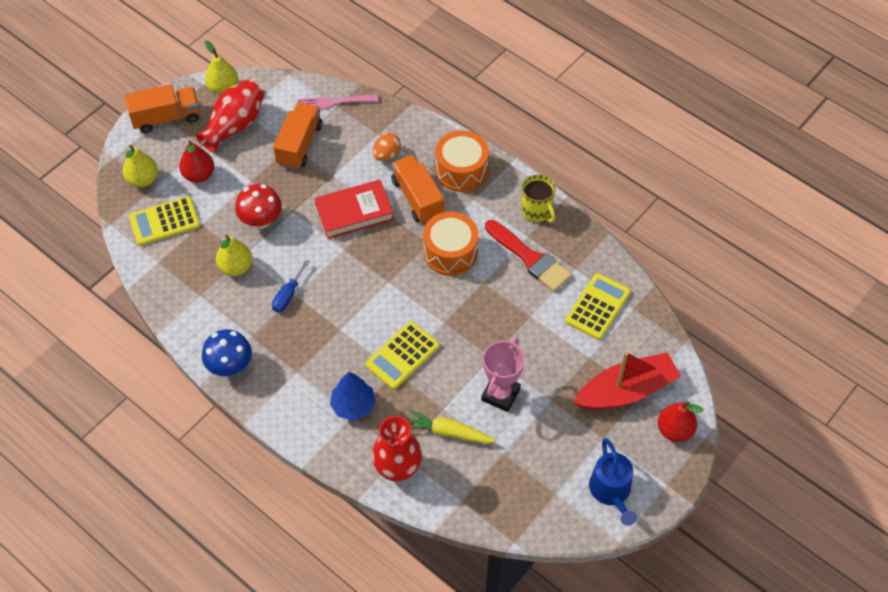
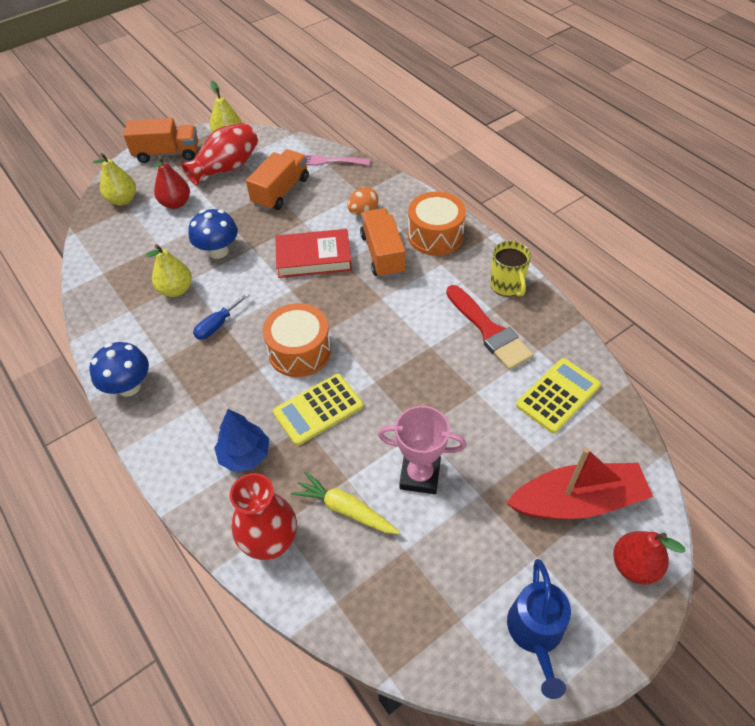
camera: 15 degrees right, 5 degrees down
yellow calculator [129,196,200,246] -> none
red mushroom [235,184,282,229] -> blue mushroom [188,209,238,259]
orange drum [423,212,479,276] -> orange drum moved to [263,303,331,377]
pink trophy [481,338,525,412] -> pink trophy turned 60 degrees clockwise [378,406,467,494]

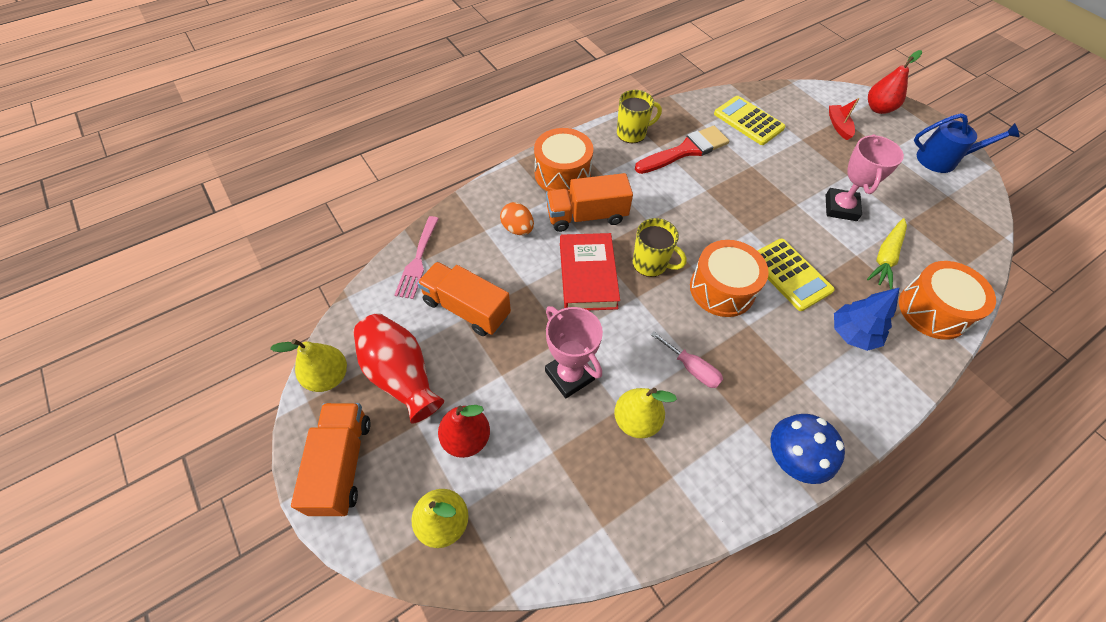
camera: 90 degrees left, 5 degrees up
blue mushroom [188,209,238,259] -> pink trophy [545,306,603,399]
blue screwdriver [193,293,250,340] -> pink screwdriver [651,331,723,388]
red vase [230,473,297,560] -> orange drum [899,261,996,340]
red boat [506,448,653,519] -> red boat [829,98,859,140], size x0.47
none -> yellow mug [633,218,687,277]

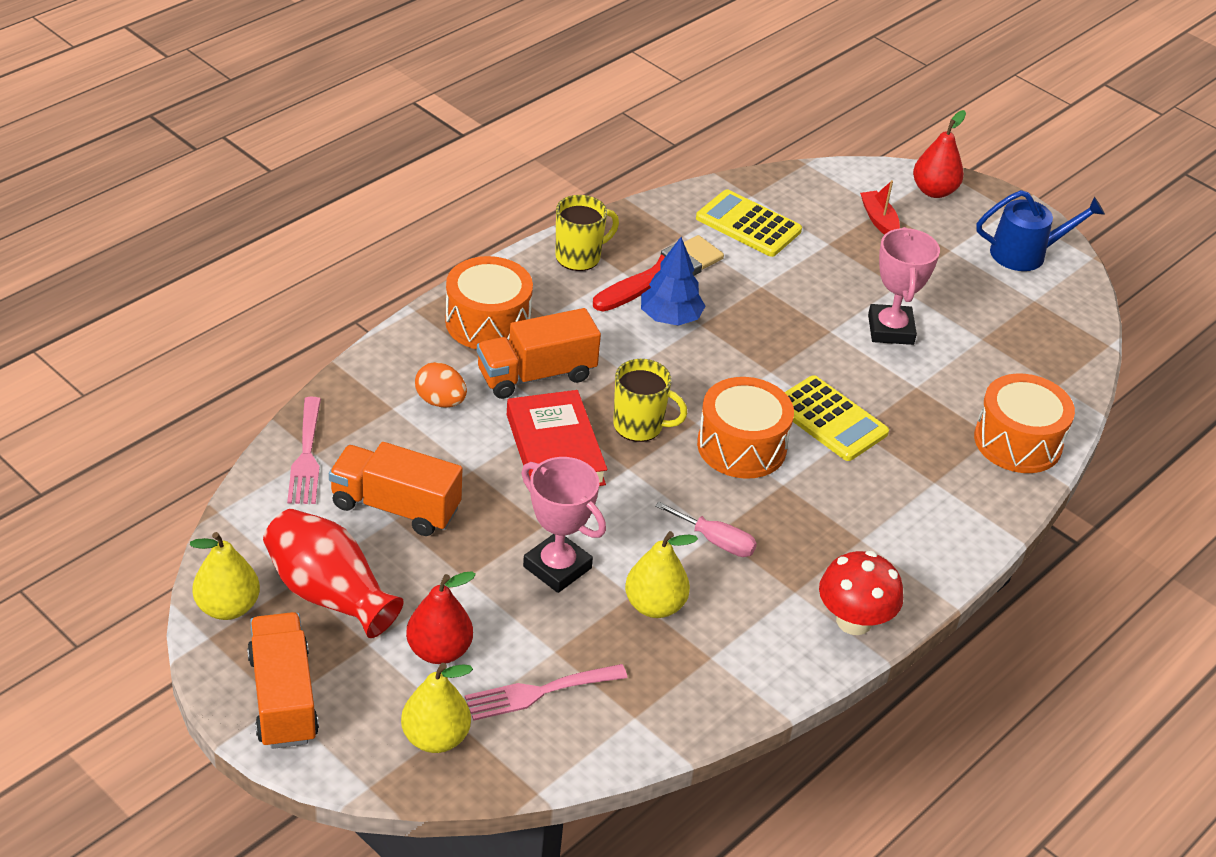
camera: 15 degrees left, 15 degrees down
blue mushroom [770,414,845,484] -> red mushroom [819,551,903,635]
blue tree [834,287,900,351] -> blue tree moved to [641,237,705,326]
yellow carrot [867,218,907,290] -> none
none -> pink fork [465,664,627,721]

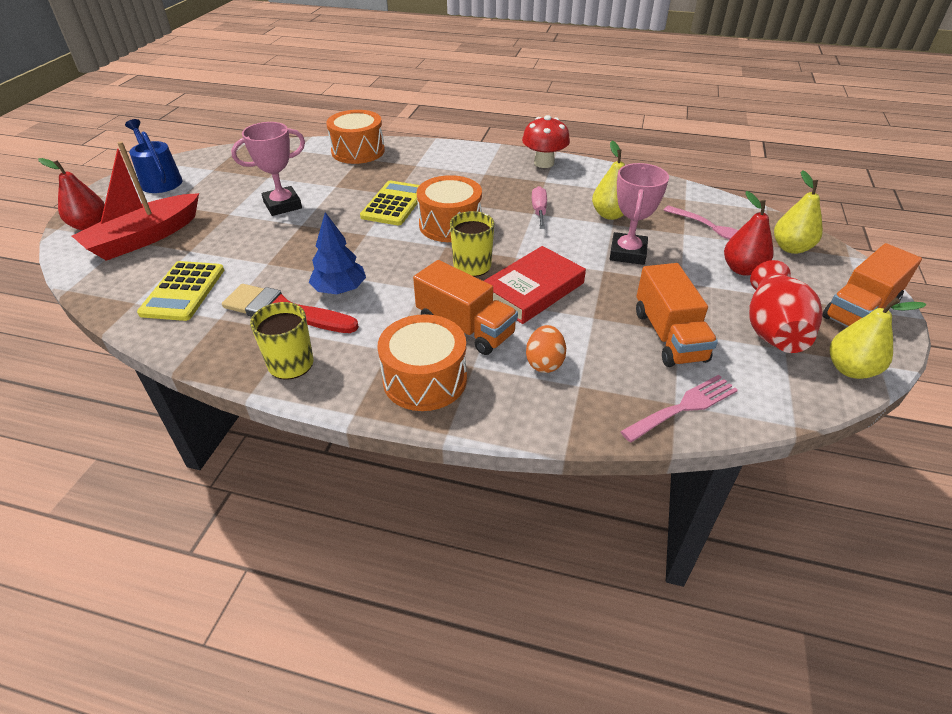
camera: 115 degrees left, 0 degrees up
red boat [860,180,900,235] -> red boat [72,141,199,261], size x2.14

